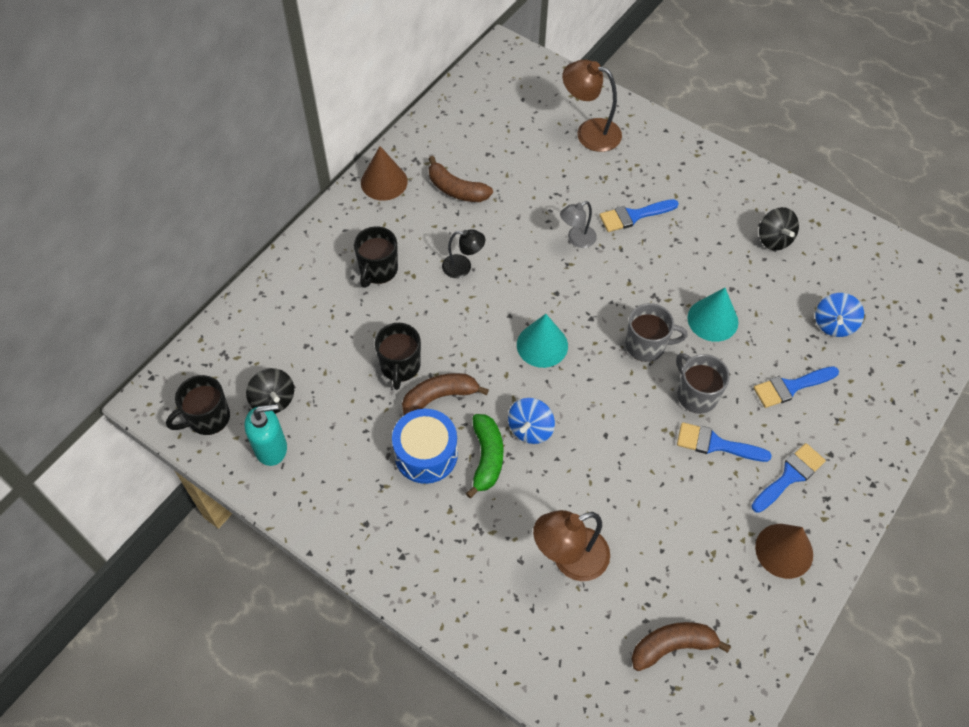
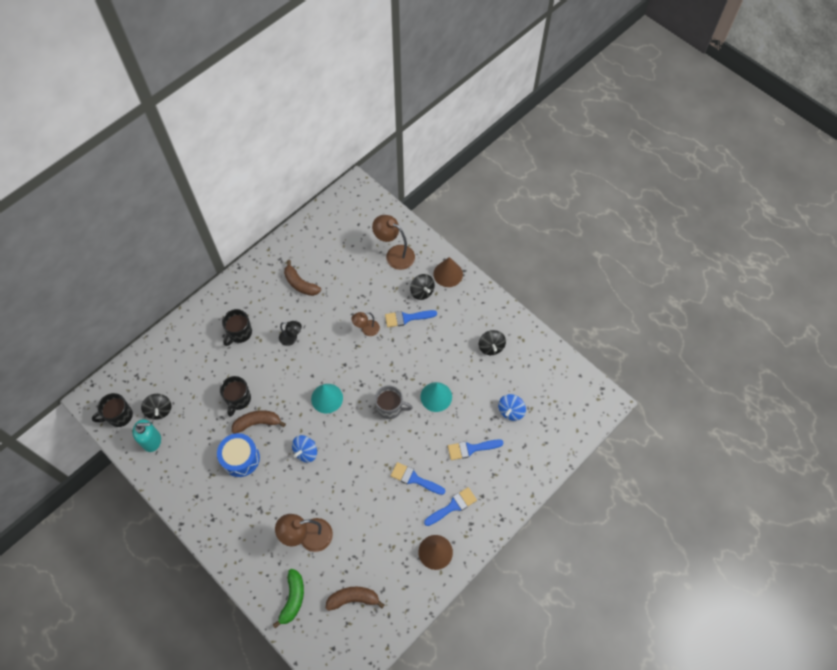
camera: 10 degrees right, 5 degrees up
brown cone [361,146,408,201] -> brown cone moved to [433,257,463,287]
green banana [466,414,504,498] -> green banana moved to [273,569,304,628]
grey lamp [560,201,597,248] -> brown lamp [352,312,380,336]
grey mug [676,353,730,414] -> none
none -> black spinning top [410,274,435,300]

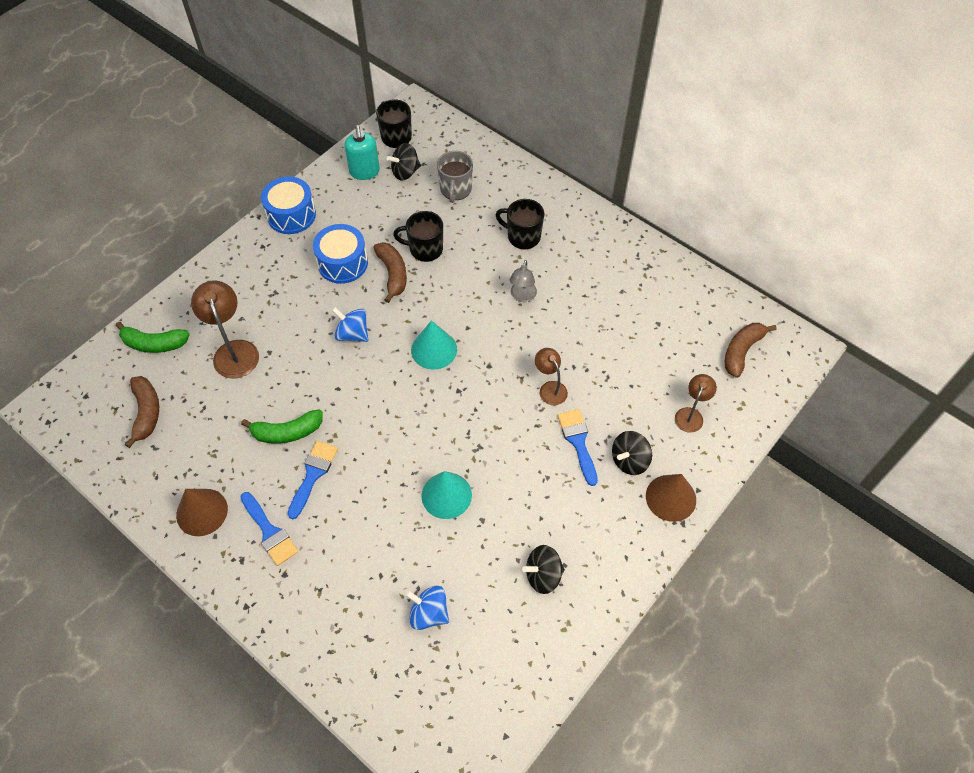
camera: 85 degrees right, 5 degrees down
black lamp [279,321,302,346] -> grey lamp [510,260,537,302]
brown banana [284,260,321,296] -> brown banana moved to [725,323,777,378]
brown lamp [372,215,415,270] -> brown lamp [675,374,717,433], size x0.60
grey mug [375,385,413,419] -> grey mug moved to [437,151,473,203]
blue brush [448,439,504,460] -> none
none -> green banana [241,409,323,444]
none -> blue drum [261,176,316,234]

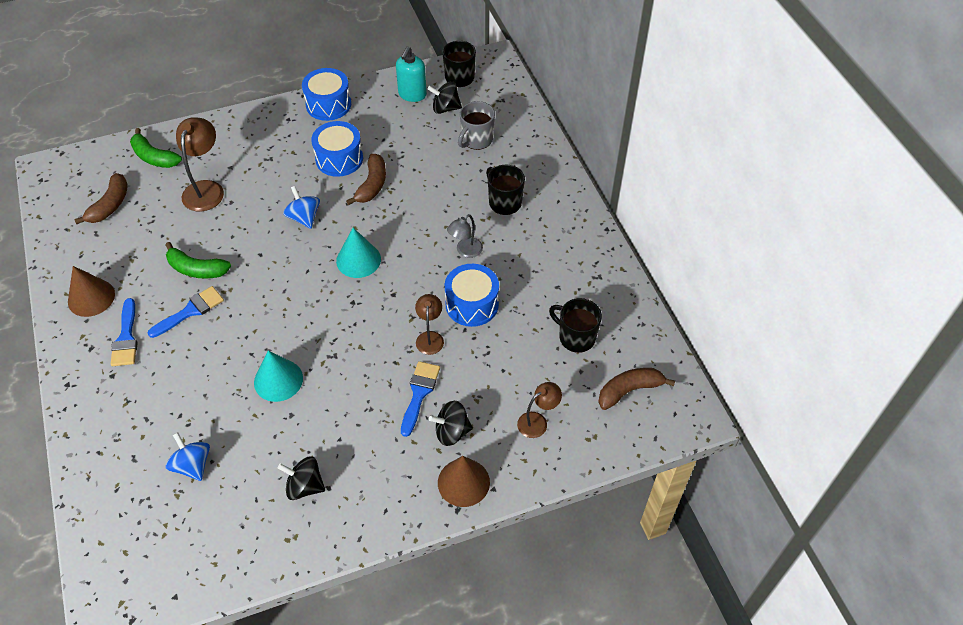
camera: 30 degrees right, 5 degrees down
black mug [393,211,443,262] -> black mug moved to [549,298,602,353]
none -> blue drum [445,264,499,327]

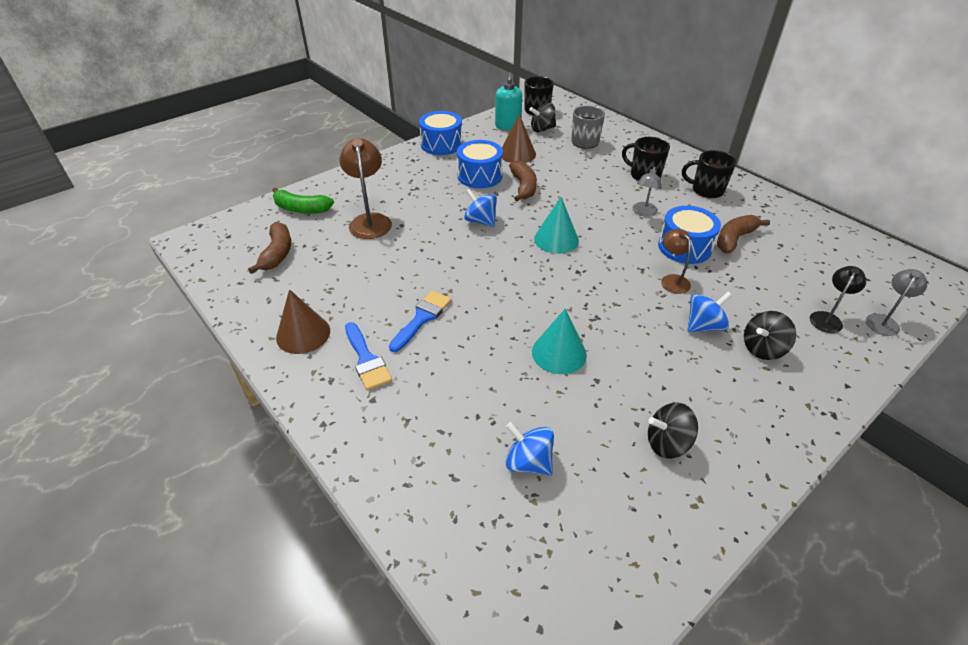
camera: 20 degrees left, 10 degrees down
green banana [166,242,231,279] -> none
blue brush [401,361,440,437] -> blue spinning top [688,292,732,333]
brown cone [438,456,490,507] -> brown cone moved to [502,114,536,163]
brown lamp [517,382,562,438] -> black lamp [810,266,866,333]
black mug [549,298,602,353] -> black mug moved to [682,150,736,198]
brown banana [598,368,675,410] -> brown banana moved to [717,215,770,253]
none -> grey lamp [866,269,927,336]

